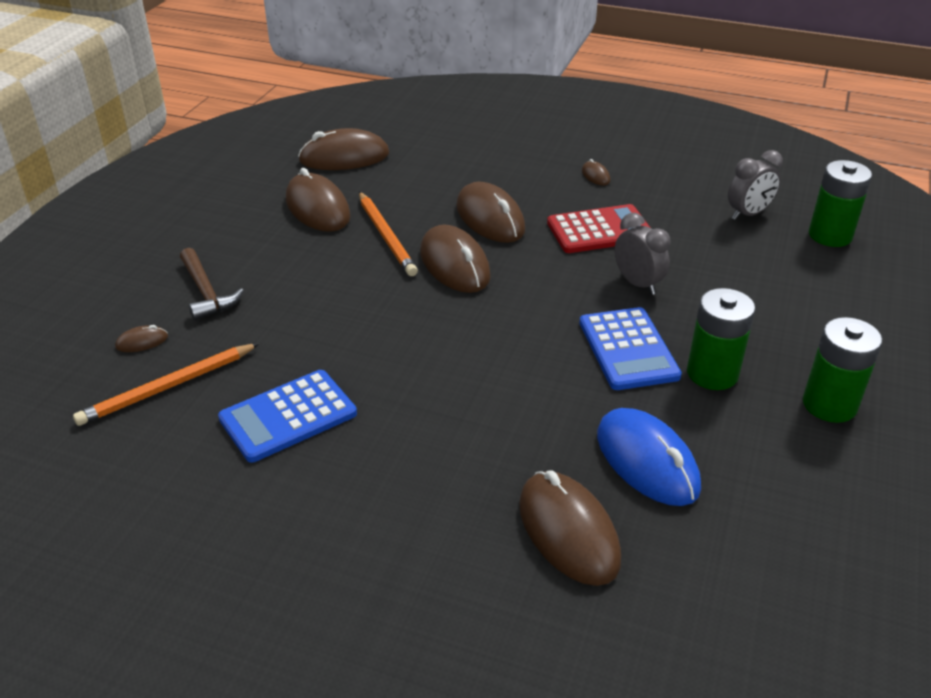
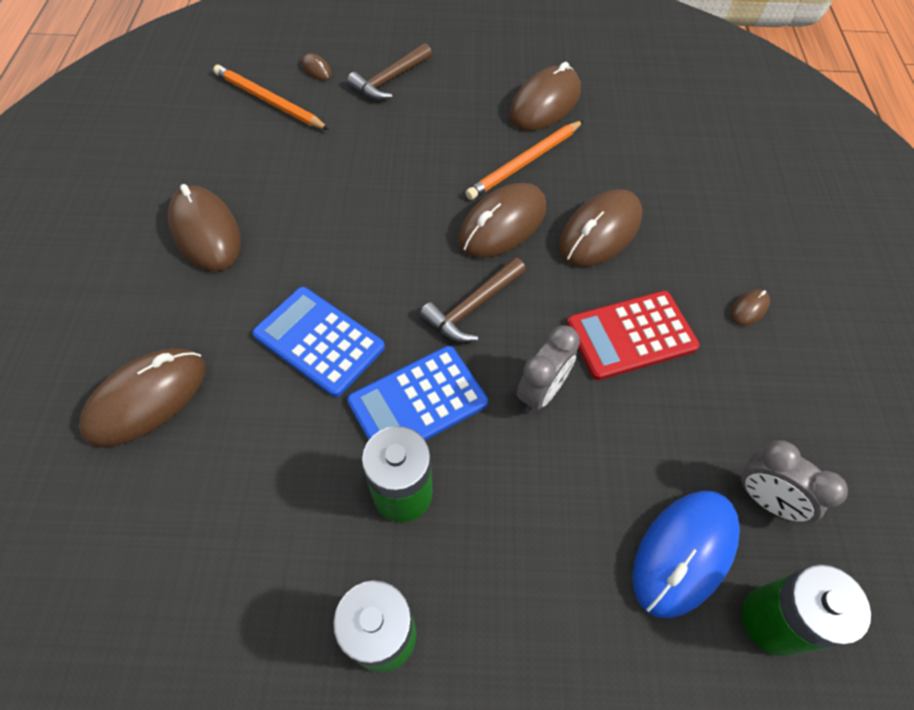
camera: 70 degrees right, 20 degrees up
blue calculator [218,370,357,463] -> blue calculator moved to [252,287,385,397]
brown mouse [298,128,389,170] -> brown mouse moved to [168,184,241,271]
red calculator [547,204,650,253] -> red calculator turned 105 degrees clockwise [567,291,700,380]
blue mouse [597,408,701,506] -> blue mouse moved to [633,491,740,618]
none -> brown hammer [420,257,526,342]

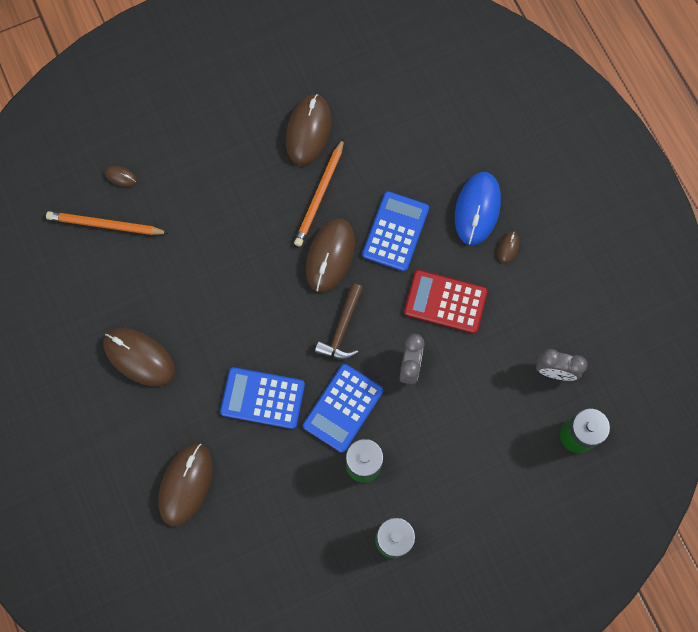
camera: 25 degrees left, 15 degrees up
brown hammer [347,43,432,100] -> none
brown mouse [559,189,642,267] -> blue calculator [362,191,429,271]
red calculator [567,291,700,380] -> red calculator turned 60 degrees clockwise [404,270,488,333]
blue mouse [633,491,740,618] -> blue mouse moved to [455,172,501,245]

